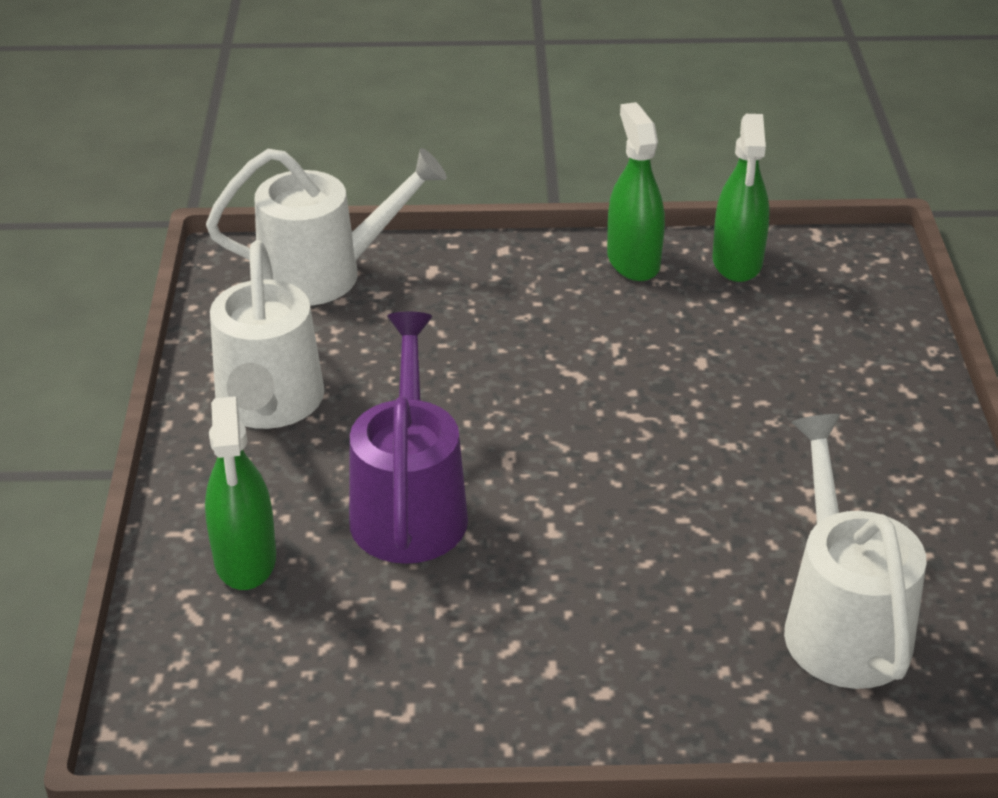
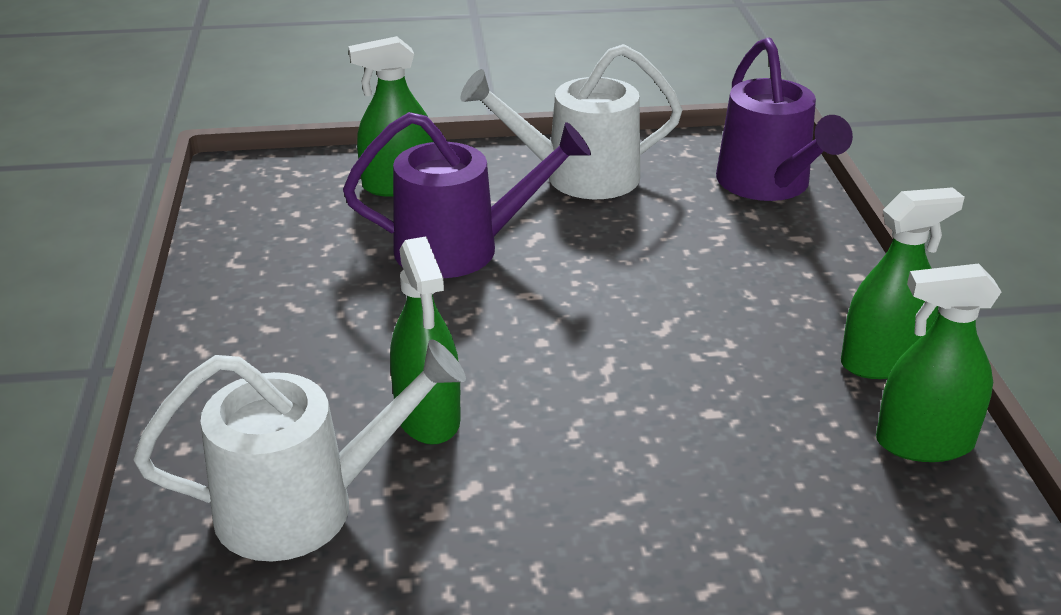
camera: 85 degrees right, 5 degrees down
white watering can [206,148,447,306] -> purple watering can [716,37,853,201]
none -> green spray bottle [390,237,461,445]

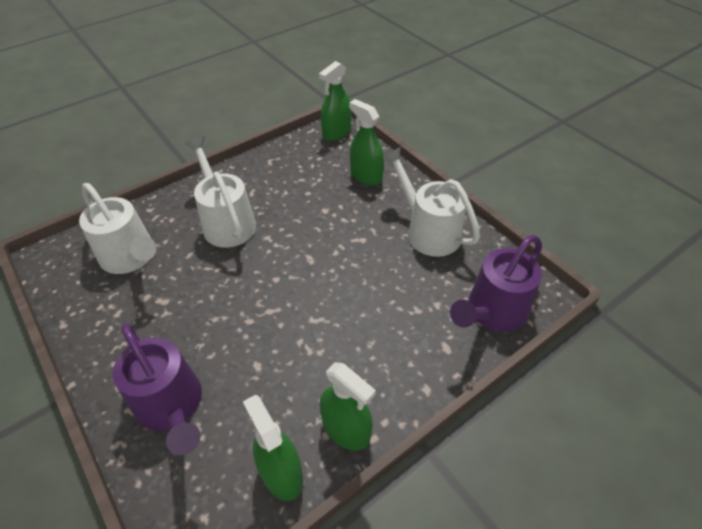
camera: 60 degrees right, 15 degrees up
purple watering can [343,112,591,278] -> purple watering can moved to [113,323,202,455]
green spray bottle [390,237,461,445] -> green spray bottle moved to [319,61,352,141]
none -> white watering can [185,136,256,248]

